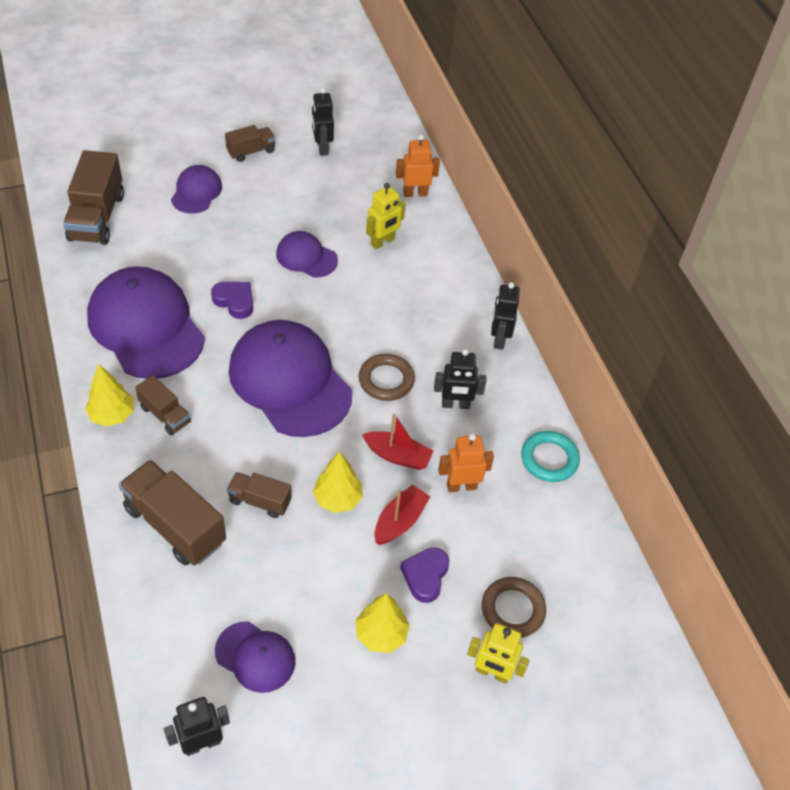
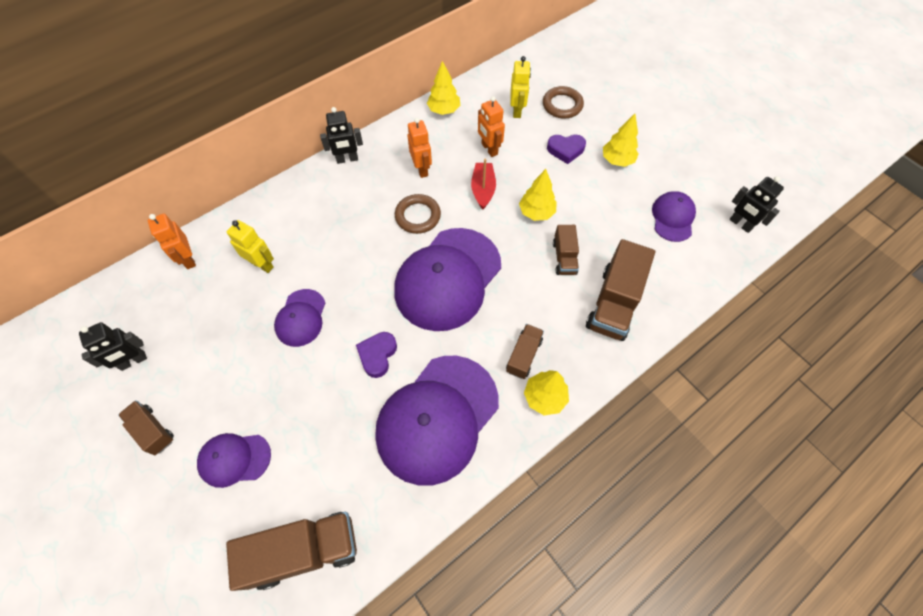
camera: 105 degrees left, 10 degrees up
red boat [374,484,431,545] -> none
black robot [434,349,486,409] -> orange robot [407,118,432,178]
yellow robot [467,623,530,684] -> yellow robot moved to [510,56,531,118]
turquoise ring [521,431,580,482] -> yellow tree [427,61,460,115]

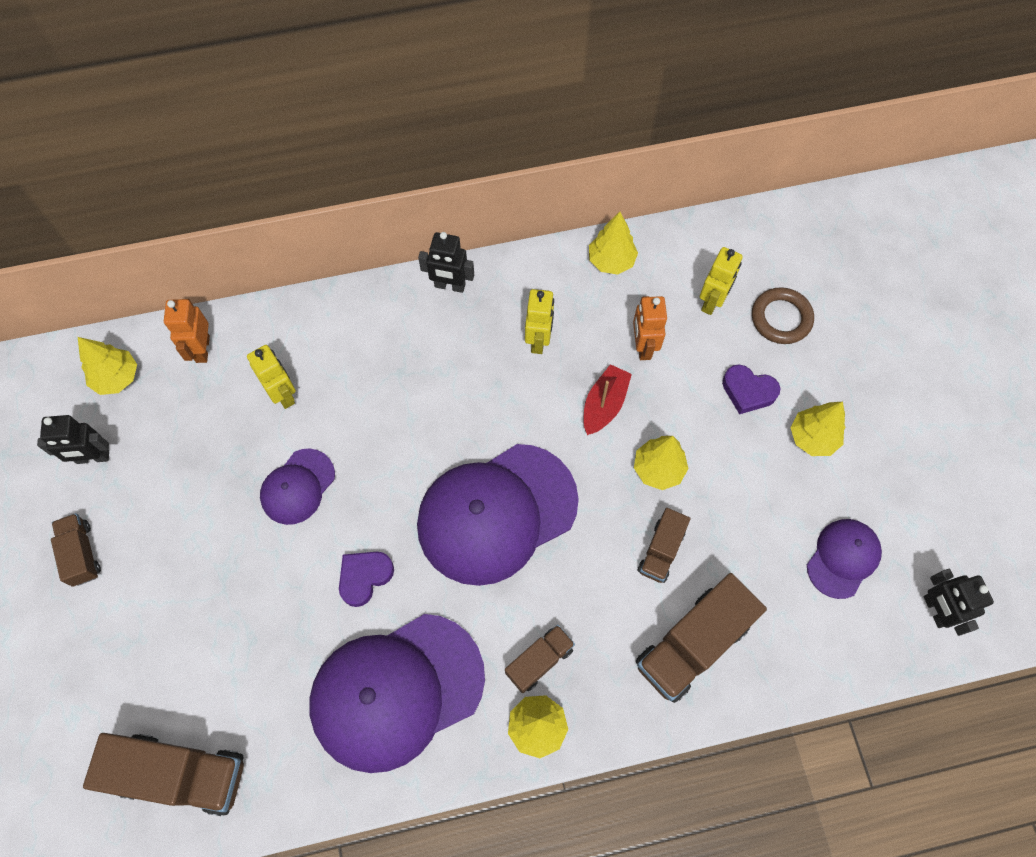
camera: 25 degrees right, 5 degrees up
purple cap [197,433,271,488] -> none
brown ring [395,194,441,234] -> none
orange robot [407,118,432,178] -> yellow robot [525,289,554,354]
none -> yellow tree [78,337,137,395]

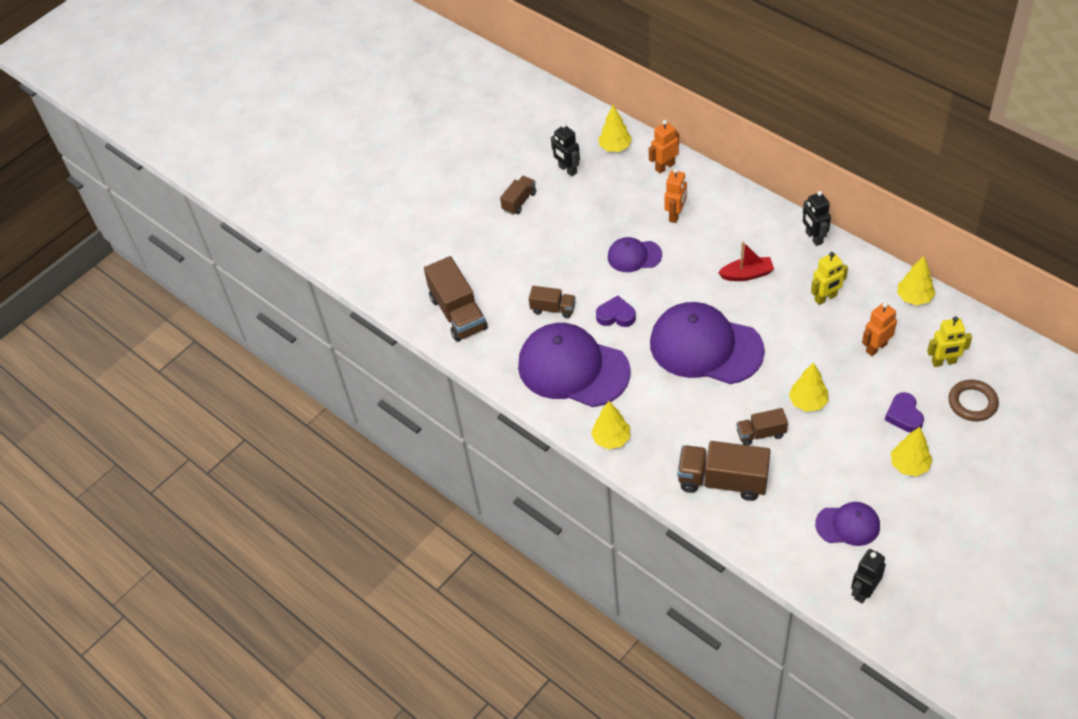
camera: 60 degrees right, 15 degrees down
yellow robot [247,345,296,409] -> orange robot [664,168,687,223]
brown truck [505,625,575,693] -> brown truck moved to [529,286,576,318]
red boat [583,364,632,435] -> red boat moved to [718,242,774,281]

